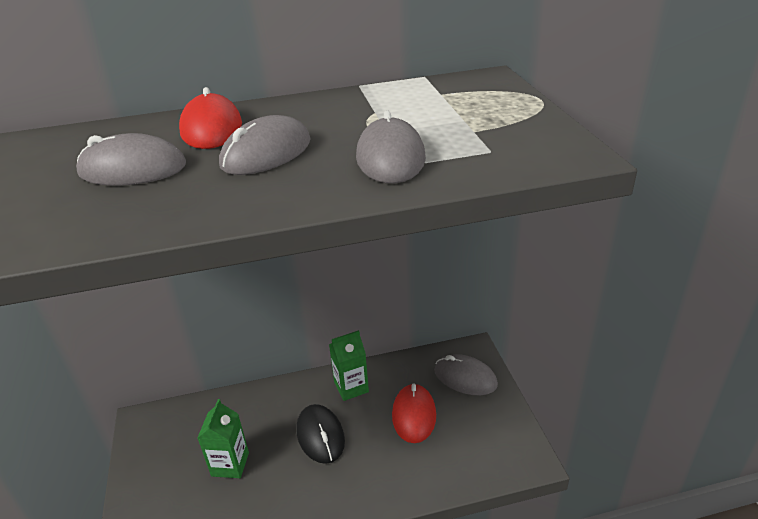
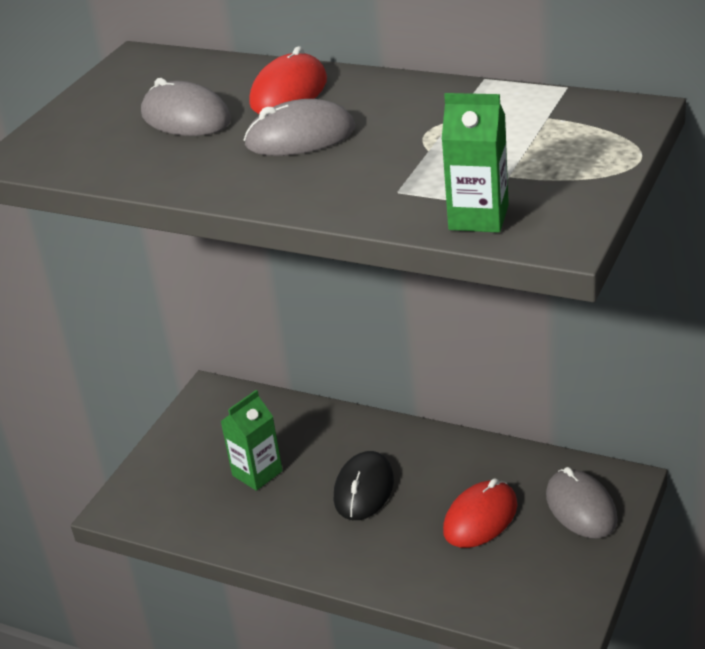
camera: 40 degrees right, 0 degrees up
green carton [329,330,369,401] -> green carton moved to [442,93,509,233]
grey mouse [356,110,426,183] -> none

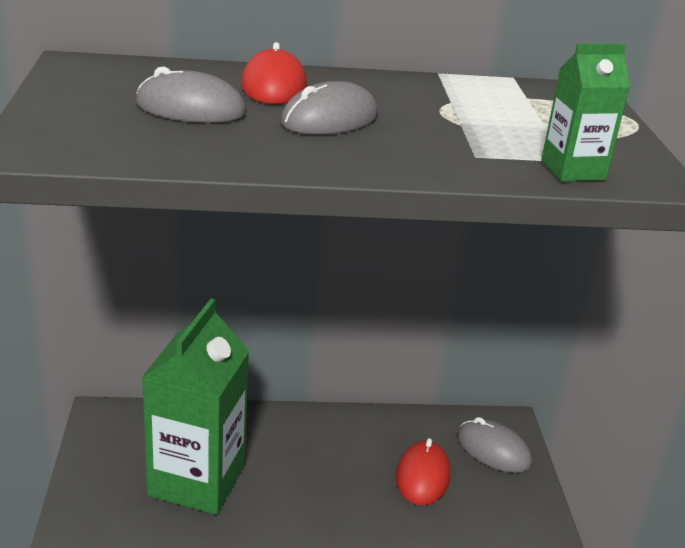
camera: 35 degrees left, 5 degrees down
green carton [220,390,283,491] -> green carton [142,299,249,515], size x2.05
black mouse [333,451,394,520] -> none

